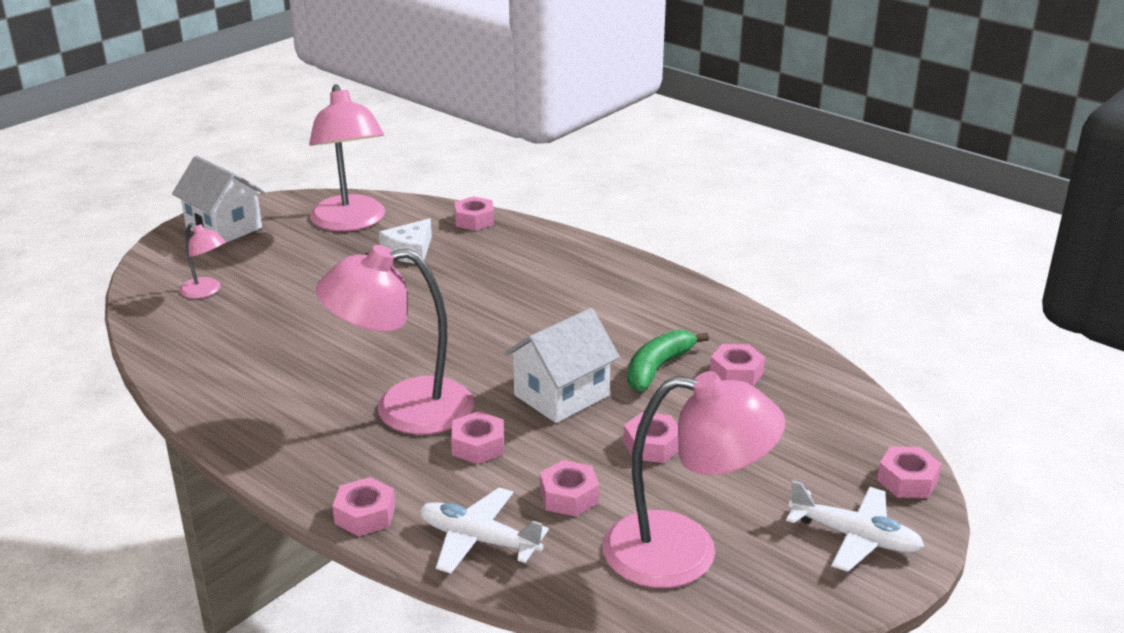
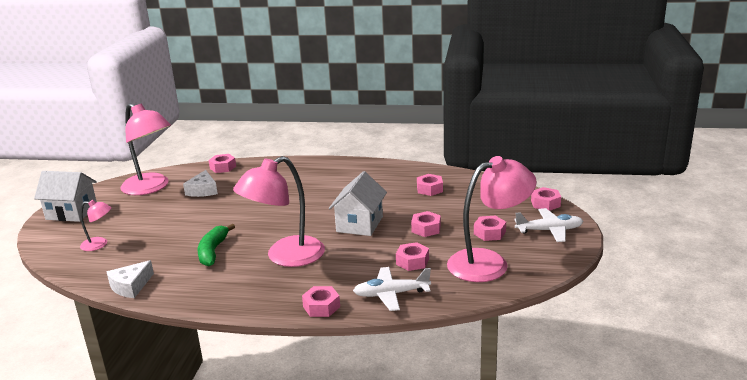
camera: 30 degrees left, 5 degrees down
pink nut [451,411,504,464] -> pink nut moved to [474,216,506,241]
green banana [627,330,709,391] -> green banana moved to [198,224,235,266]
none -> white cheese [107,260,154,298]

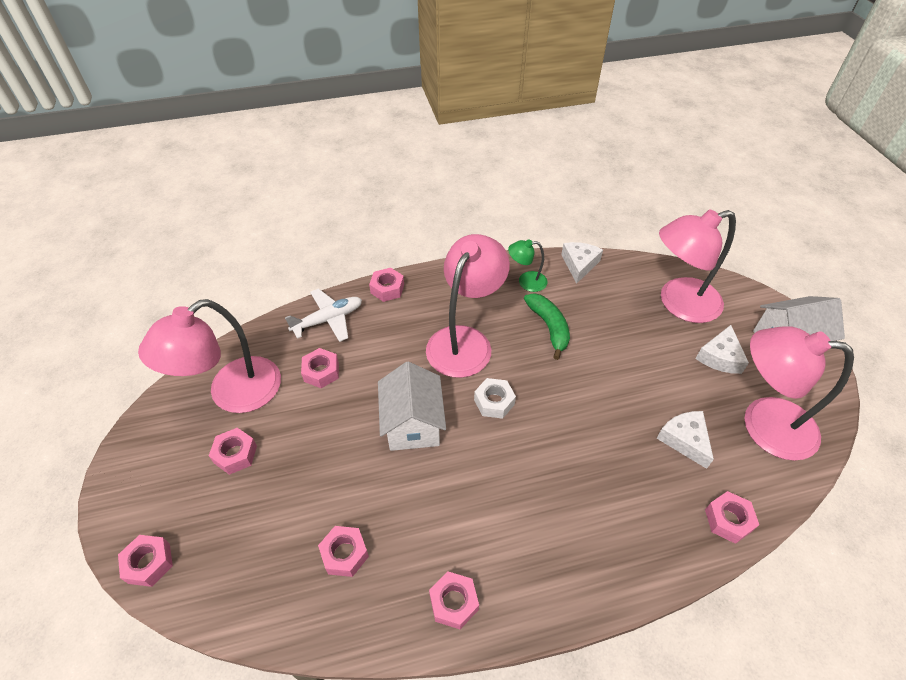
camera: 155 degrees right, 25 degrees up
pink lamp [80,200,111,251] -> pink lamp [659,209,736,323], size x2.08
pink nut [411,211,441,237] -> pink nut moved to [429,572,479,629]
white plane [515,208,583,242] -> none
none -> white nut [474,378,516,419]
none -> green lamp [508,239,547,292]
none -> white cheese [696,325,749,374]

